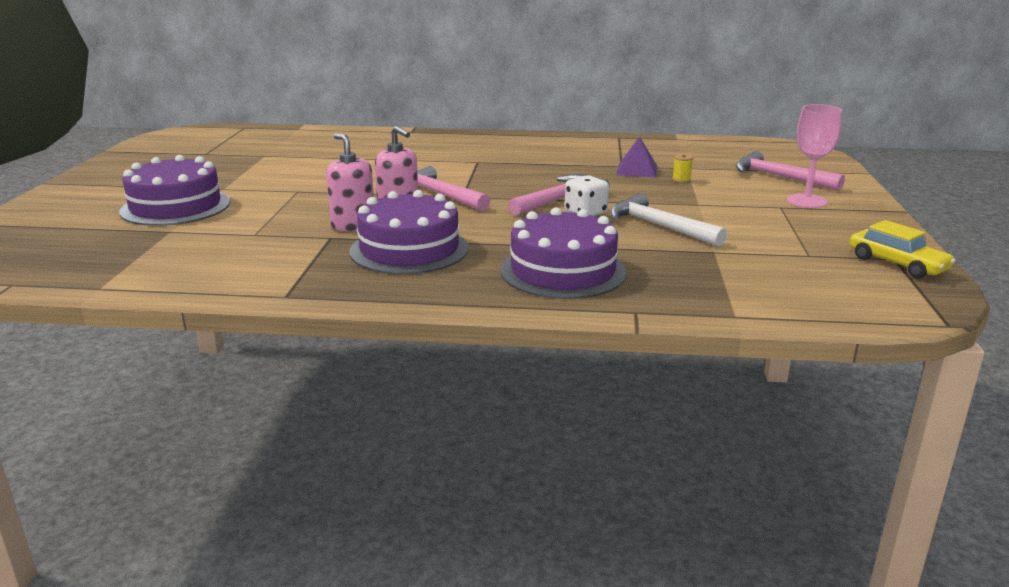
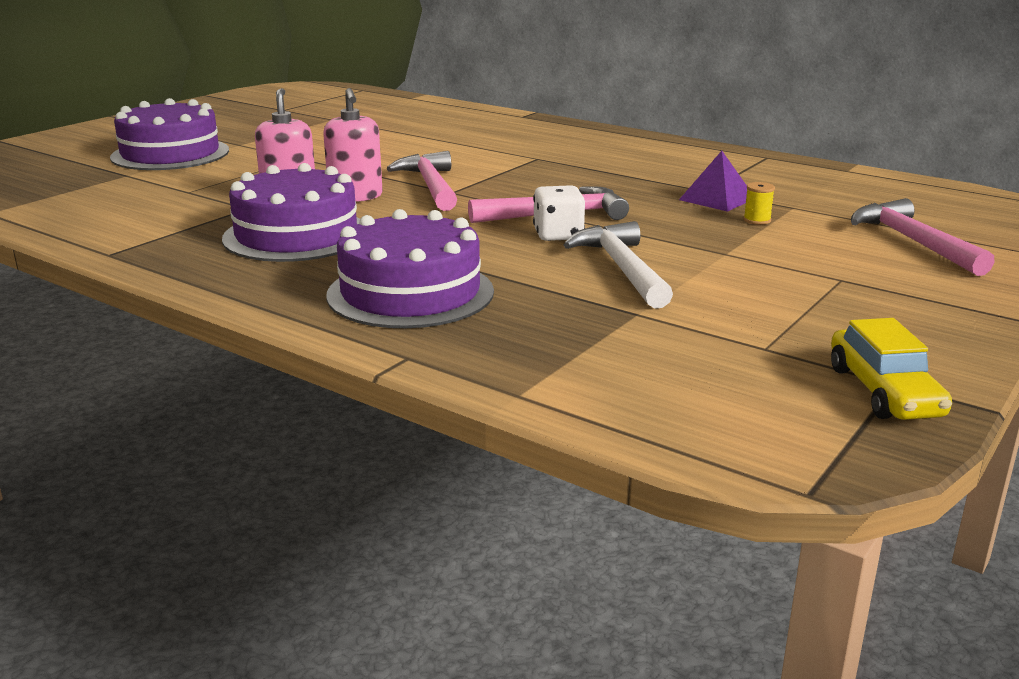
camera: 30 degrees right, 0 degrees up
pink goblet [787,104,842,208] -> none

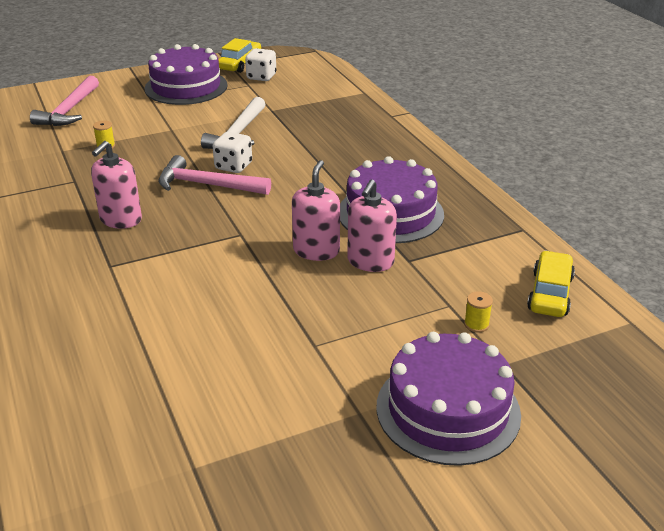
camera: 150 degrees left, 10 degrees up
purple cake [326,209,494,328] -> purple cake moved to [145,44,228,105]
pink hammer [387,151,457,211] -> none
purple pyramid [679,151,747,212] -> none
none -> pink soap dispenser [91,141,142,229]
none -> white dice [245,48,277,81]
none -> yellow spool [464,291,493,332]
none -> yellow car [527,251,575,317]

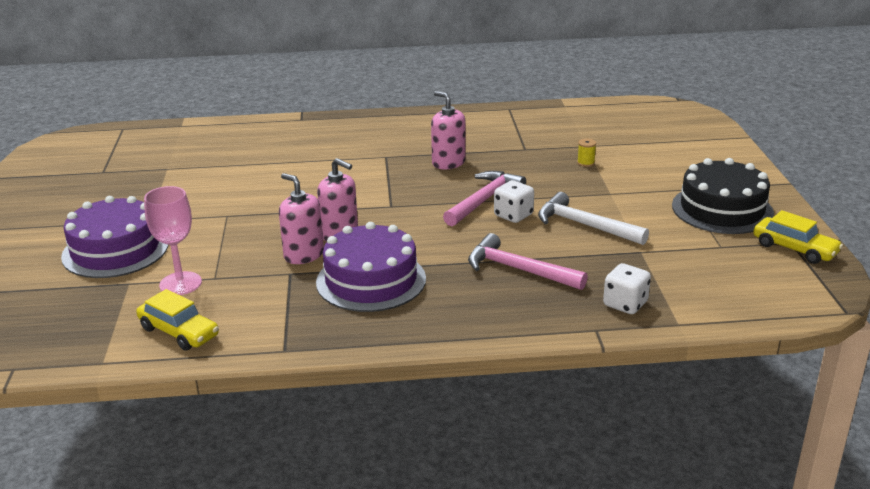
camera: 110 degrees right, 5 degrees down
pink hammer [30,76,99,126] -> pink hammer moved to [468,233,588,290]
purple cake [145,44,228,105] -> black cake [672,158,774,234]
white dice [245,48,277,81] -> white dice moved to [603,263,651,314]
yellow spool [464,291,493,332] -> pink goblet [144,186,202,295]

